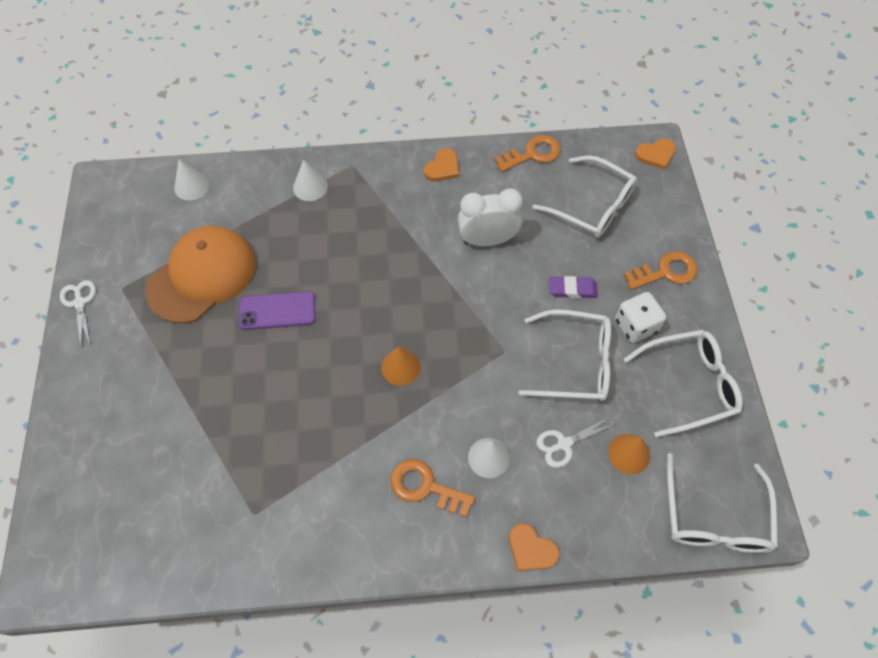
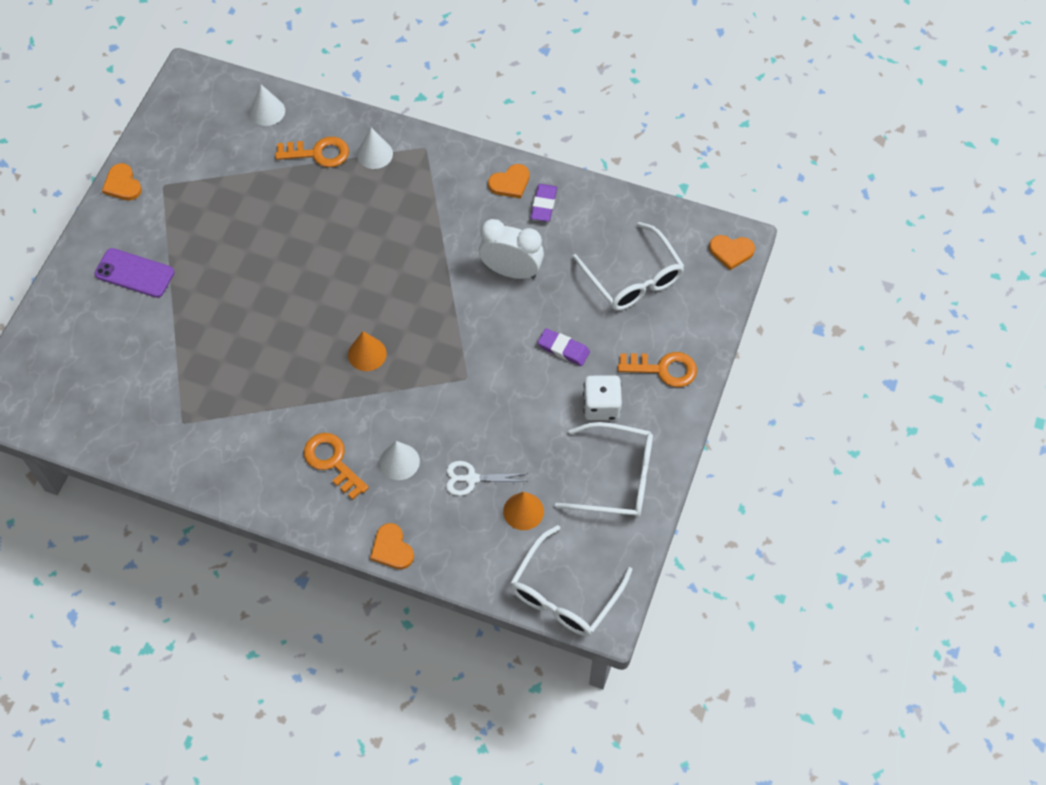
camera: 25 degrees right, 0 degrees up
white scissors [60,280,96,347] -> orange heart [102,163,142,200]
orange cap [146,226,256,323] -> none
purple phone [239,291,316,330] -> purple phone moved to [94,248,175,298]
orange key [494,135,561,172] -> orange key moved to [275,137,349,167]
white glasses [519,309,611,401] -> none
none -> purple eraser [531,184,557,222]

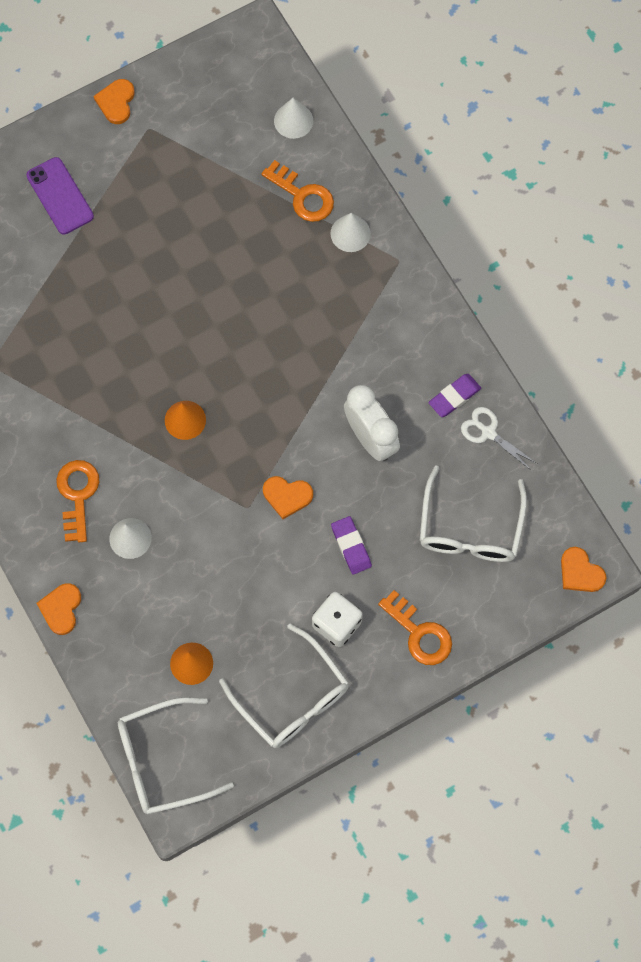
camera: 40 degrees right, 10 degrees up
white scissors [446,461,527,496] -> white scissors moved to [461,407,537,471]
orange heart [488,164,530,199] -> orange heart moved to [263,476,313,519]

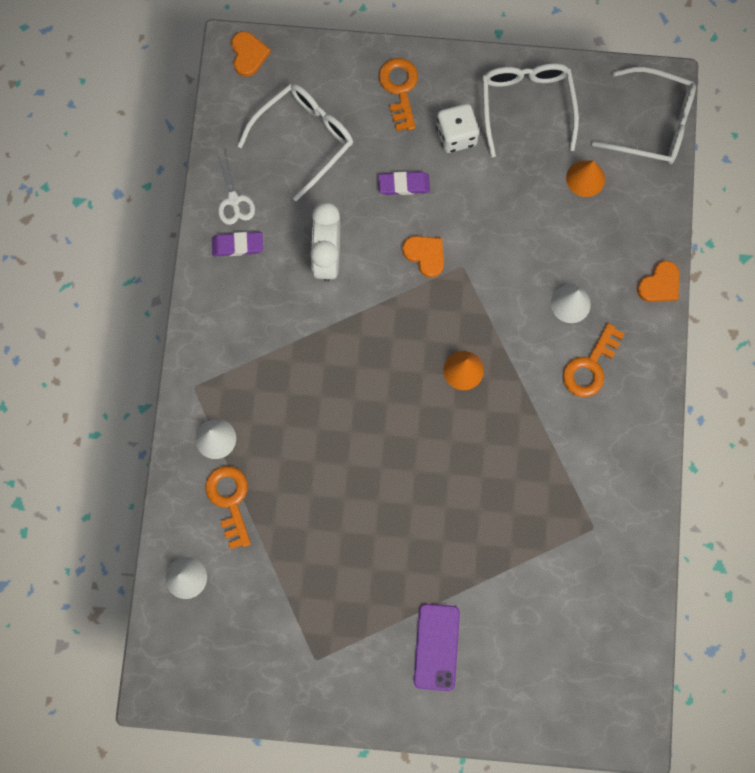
camera: 145 degrees left, 5 degrees up
orange heart [93,79,135,124] -> none
purple eraser [331,516,372,575] -> purple eraser turned 75 degrees clockwise [378,172,430,195]

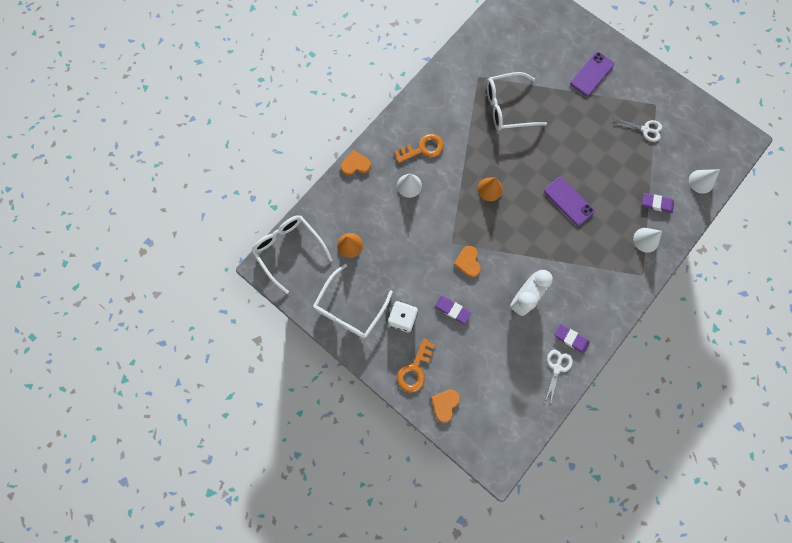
camera: 145 degrees left, 0 degrees up
orange key [205,466,251,549] -> purple eraser [642,193,674,213]
orange heart [231,31,271,77] -> orange heart moved to [431,390,460,423]
white glasses [237,84,353,201] -> white glasses moved to [486,72,547,131]
none -> purple phone [544,177,595,226]
none -> white scissors [613,118,662,142]

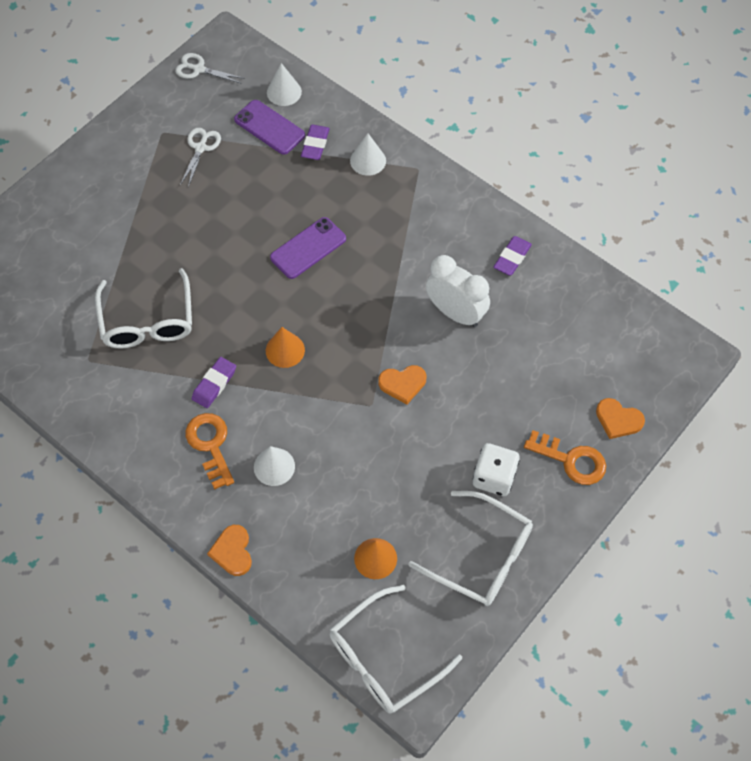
camera: 90 degrees left, 15 degrees down
purple eraser [435,296,471,324] -> purple eraser moved to [192,357,236,408]
white scissors [544,350,573,405] -> white scissors moved to [175,53,245,84]
purple phone [570,52,614,96] -> purple phone moved to [234,100,305,155]

